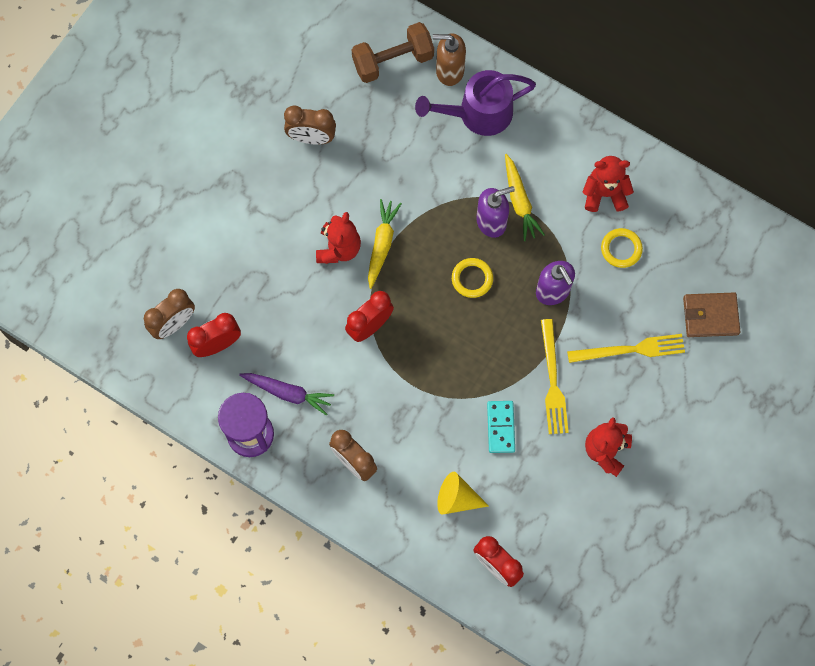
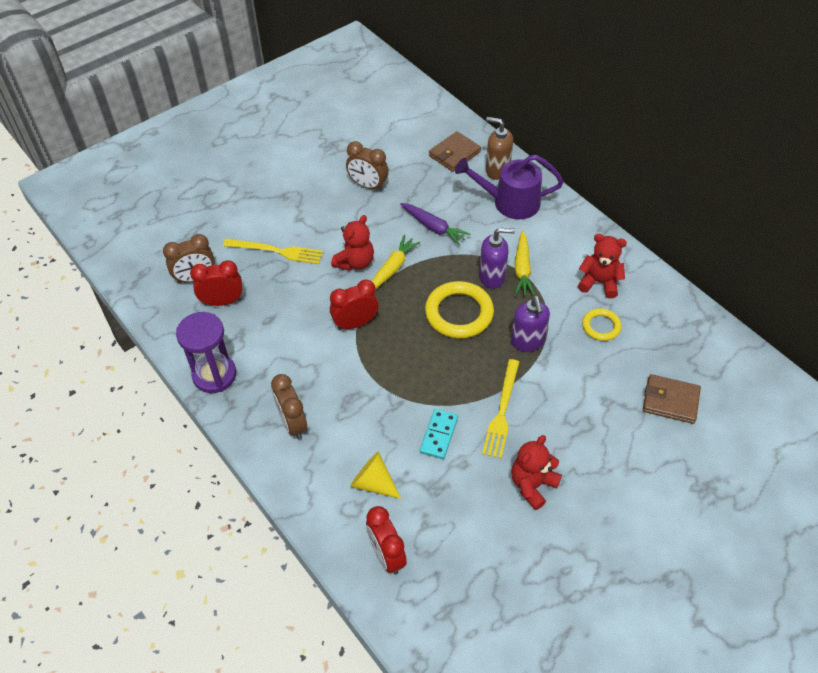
camera: 20 degrees right, 20 degrees down
purple carrot [239,373,334,416] -> purple carrot moved to [400,203,470,246]
brown dumbbell [352,22,434,83] -> brown wallet [429,131,481,172]
yellow ring [452,258,493,298] -> yellow ring [425,281,494,339], size x1.80
yellow fork [567,334,685,363] -> yellow fork moved to [223,239,323,264]

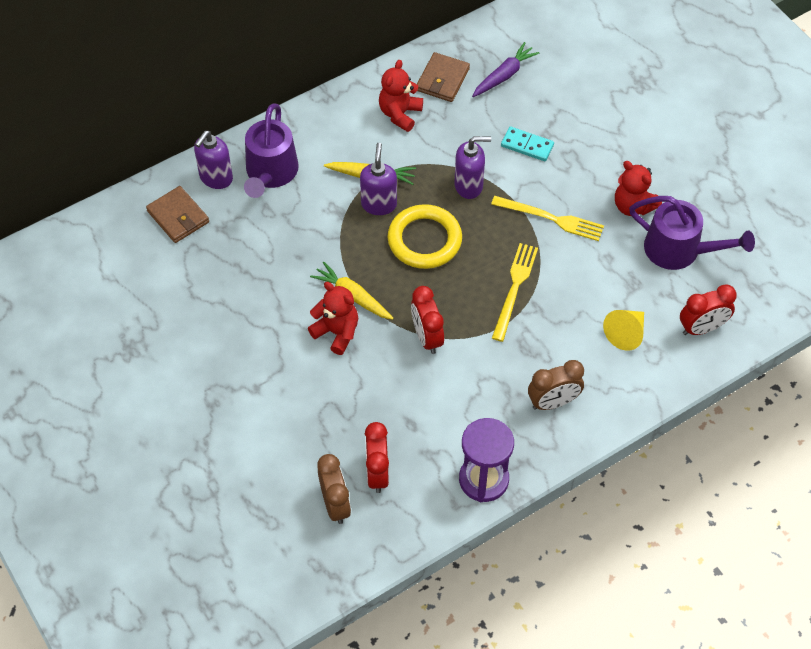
camera: 85 degrees left, 5 degrees up
yellow fork [223,239,323,264] -> yellow fork moved to [492,243,538,342]
brown clock [346,141,389,191] -> none
purple carrot [400,203,470,246] -> purple carrot moved to [472,42,539,97]
turquoise domino [420,409,458,459] -> turquoise domino moved to [501,127,554,161]
brown soap dispenser [486,117,513,180] -> purple soap dispenser [194,131,233,189]
yellow ring [582,308,621,341] -> none
brown wallet [643,374,701,424] -> brown wallet moved to [417,52,470,102]
none -> purple watering can [629,196,755,270]

